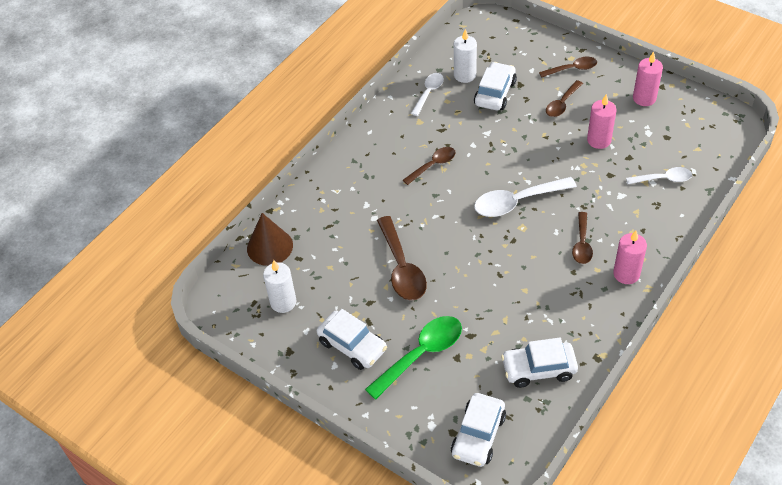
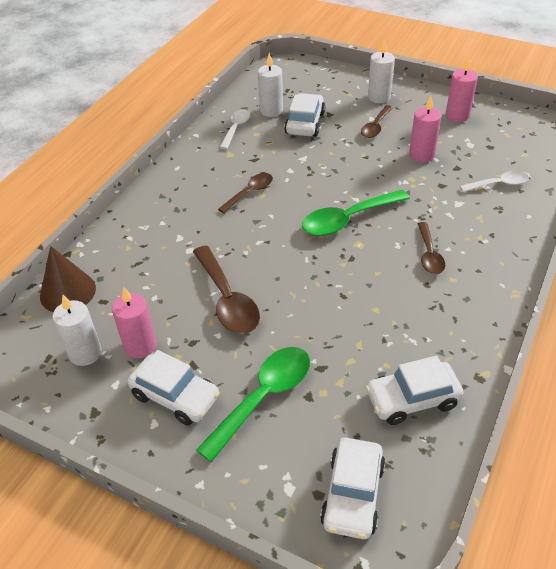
camera: 10 degrees left, 5 degrees down
white spoon [474,177,577,217] -> green spoon [302,190,410,236]
brown spoon [539,57,597,78] -> white candle [368,39,395,103]
pink candle [613,230,647,284] -> pink candle moved to [112,287,157,358]

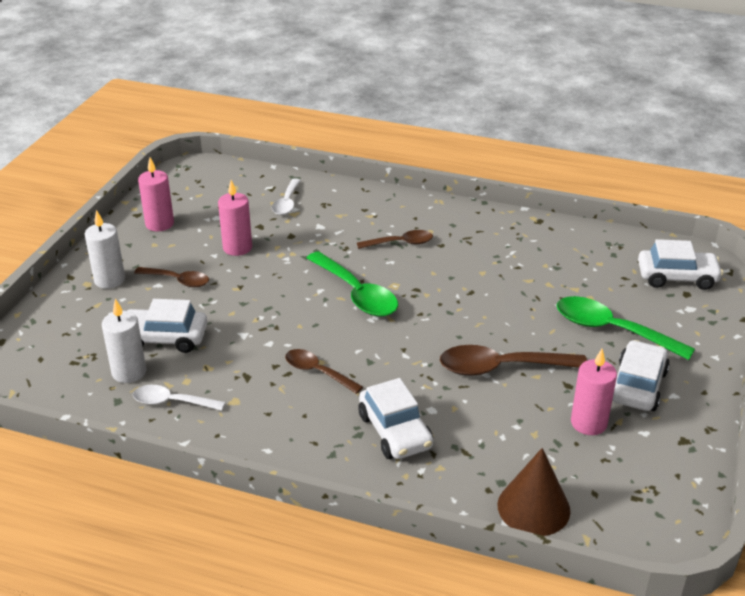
camera: 100 degrees left, 10 degrees down
white candle [52,295,102,366] -> none
brown spoon [193,246,260,334] -> brown spoon turned 150 degrees counterclockwise [440,345,587,376]
white car [365,356,464,425] -> white car moved to [358,378,434,459]
white spoon [460,170,529,192] -> white spoon turned 150 degrees counterclockwise [272,179,301,215]

